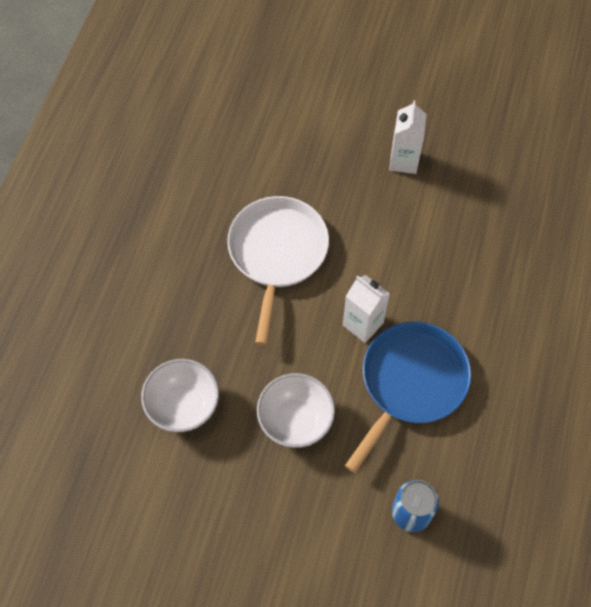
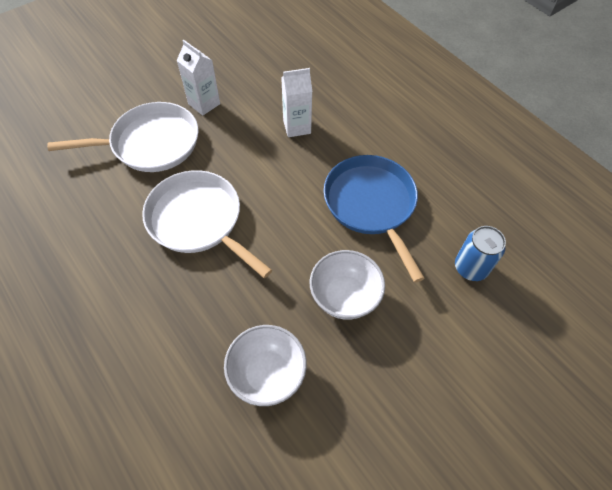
camera: 55 degrees left, 5 degrees down
white carton [343,275,390,343] -> white carton moved to [281,68,313,137]
none -> white pan [47,102,198,172]

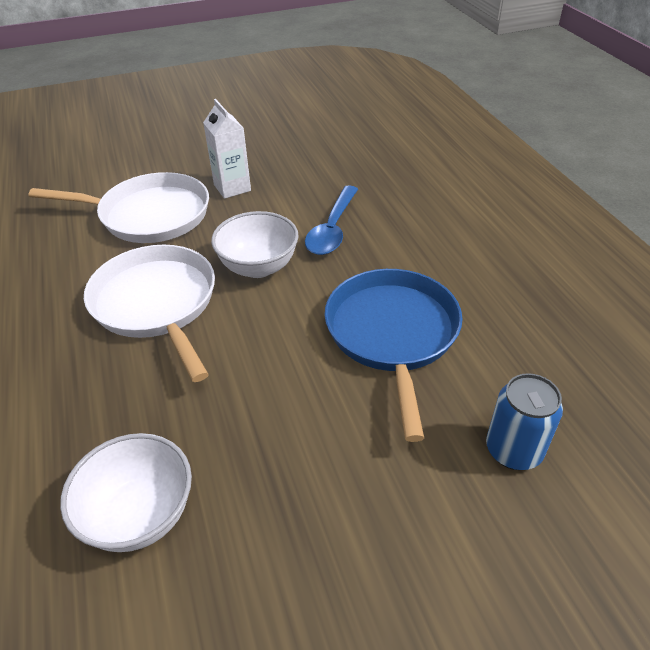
camera: 20 degrees right, 15 degrees down
white carton [281,68,313,137] -> blue spoon [305,186,358,255]
white bowl [310,250,385,320] -> white bowl moved to [211,211,299,278]

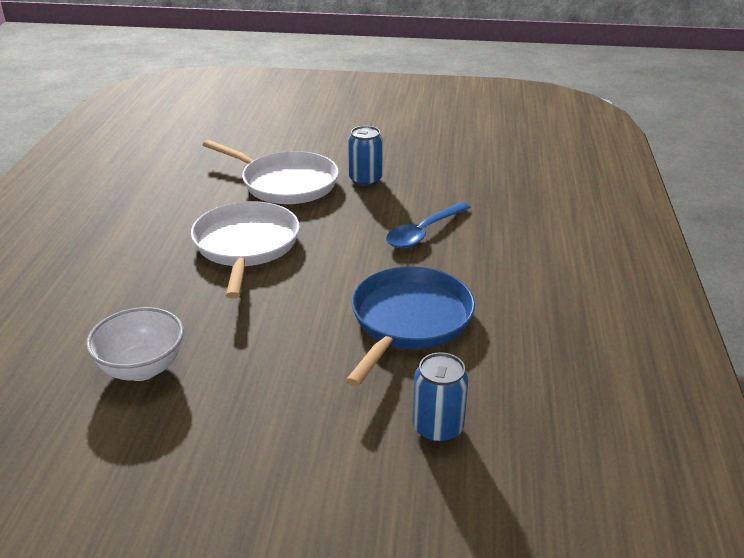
camera: 25 degrees right, 10 degrees down
white carton [203,99,251,199] -> blue can [348,126,383,187]
white bowl [211,211,299,278] -> none

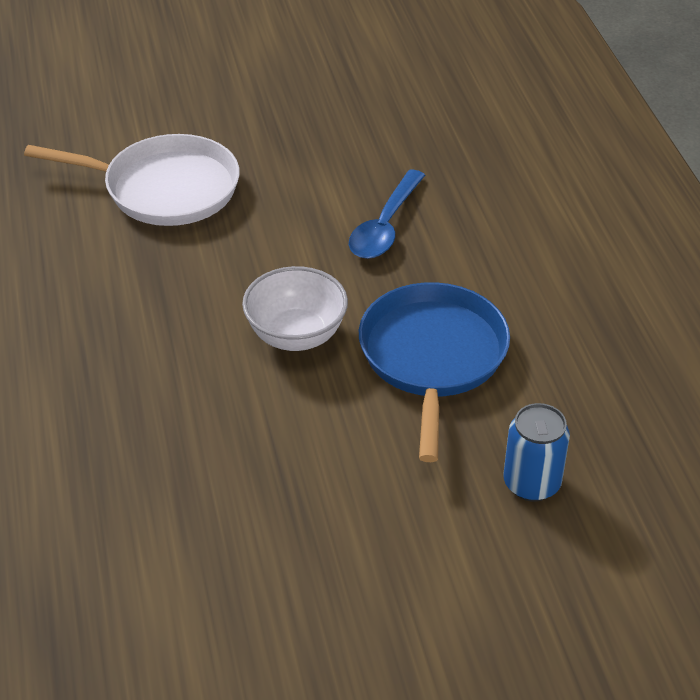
camera: 20 degrees left, 10 degrees up
white bowl [86,307,184,381] -> white bowl moved to [242,266,348,351]
white pan [191,201,300,299] -> none
blue can [348,126,383,187] -> none

